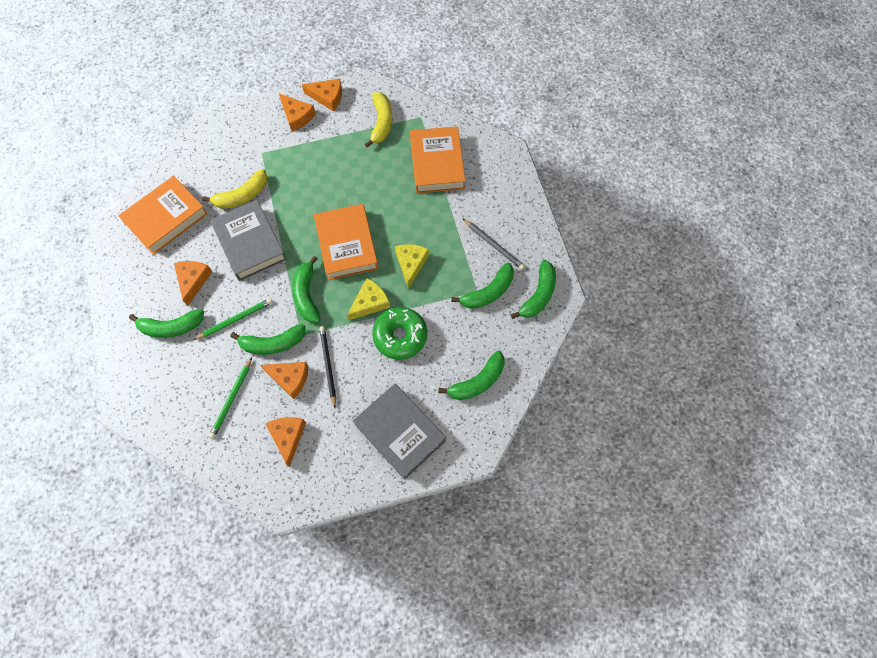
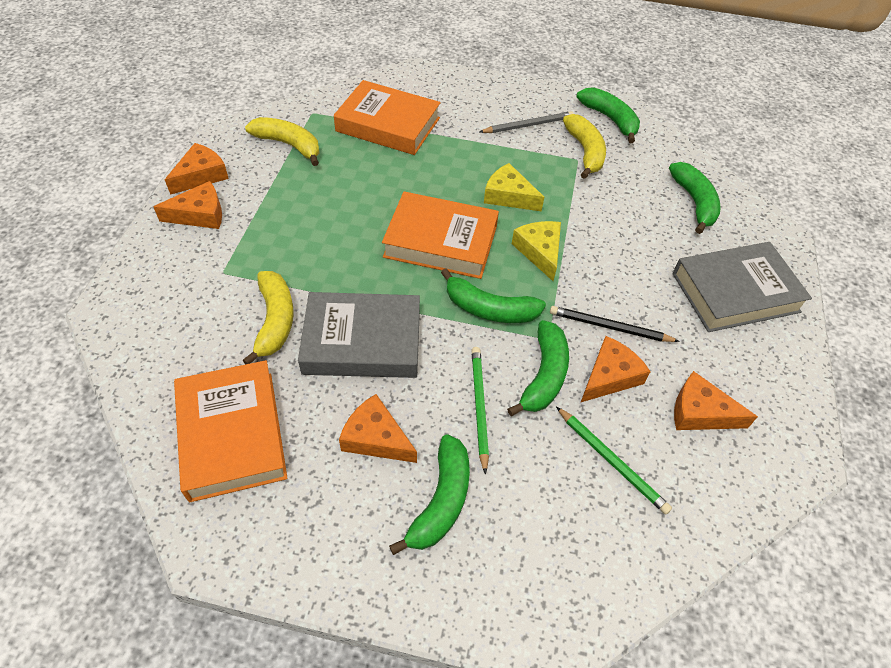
camera: 65 degrees left, 15 degrees down
green donut [372,307,427,360] -> none
green banana [451,263,514,309] -> yellow banana [563,114,606,179]

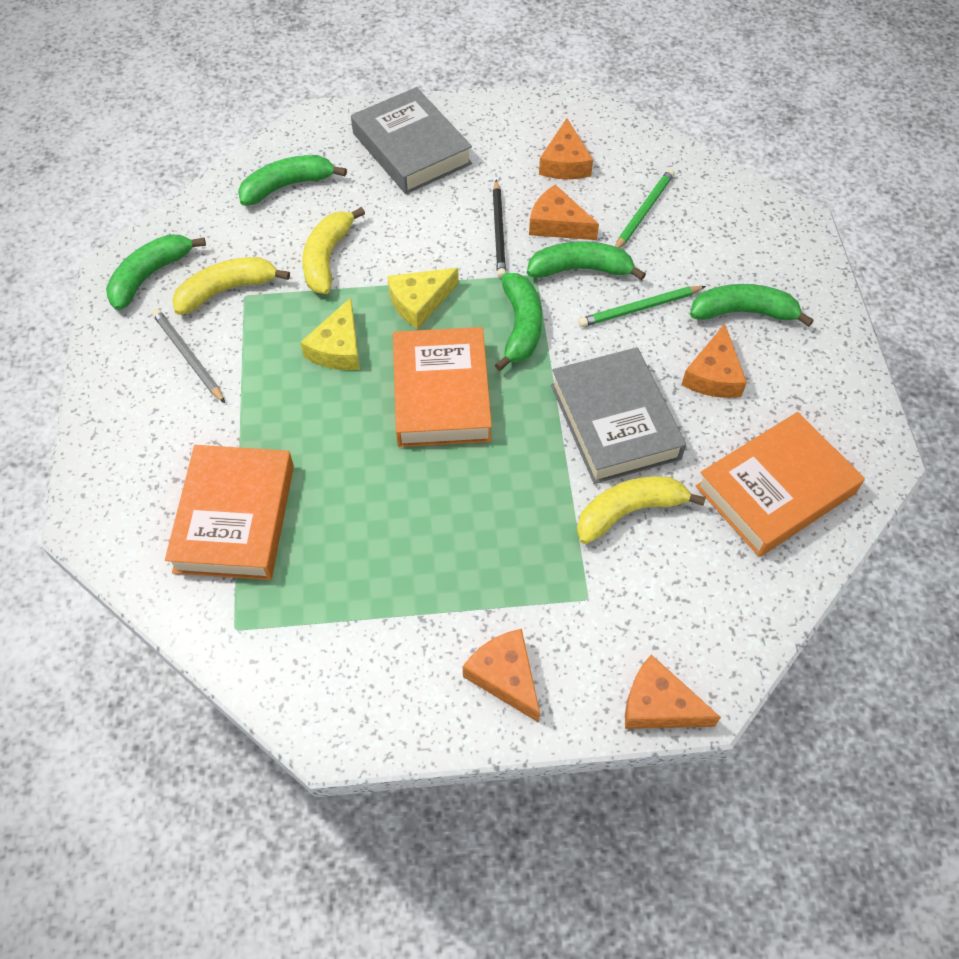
camera: 105 degrees left, 5 degrees up
orange cheese [165,143,229,195] -> orange cheese moved to [625,655,721,729]
yellow banana [245,117,319,166] -> yellow banana moved to [302,207,365,294]

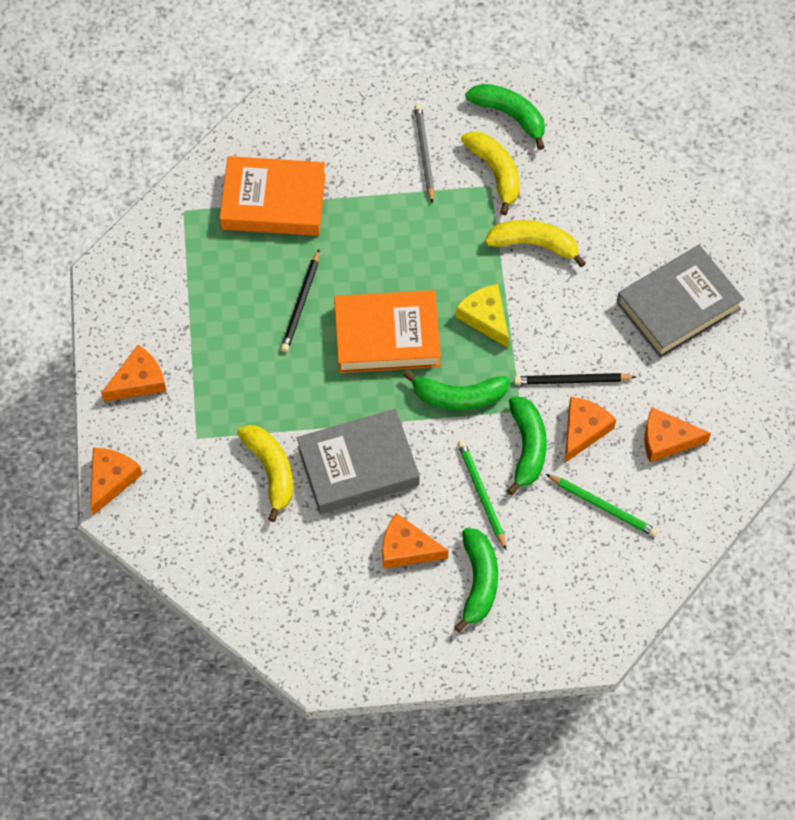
camera: 90 degrees right, 5 degrees up
grey pencil [152,309,225,403] -> grey pencil turned 60 degrees counterclockwise [414,104,434,204]
green banana [238,155,347,206] -> none
yellow cheese [300,298,360,370] -> none
orange book [696,412,865,557] -> none
none -> black pencil [281,249,320,352]

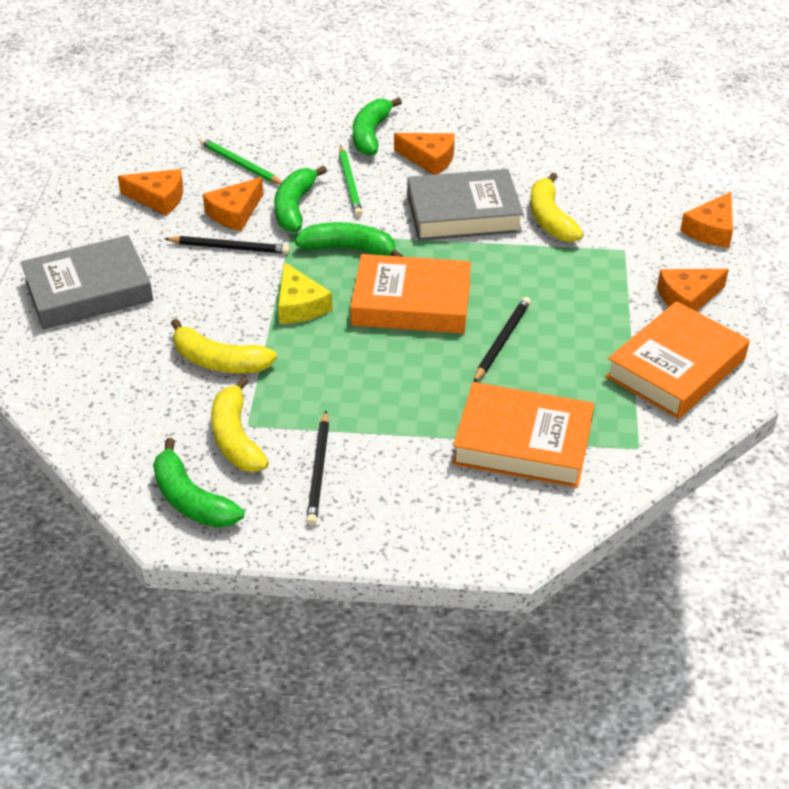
camera: 170 degrees left, 20 degrees down
grey pencil [414,104,434,204] -> black pencil [306,411,329,526]
none -> orange book [605,301,750,419]

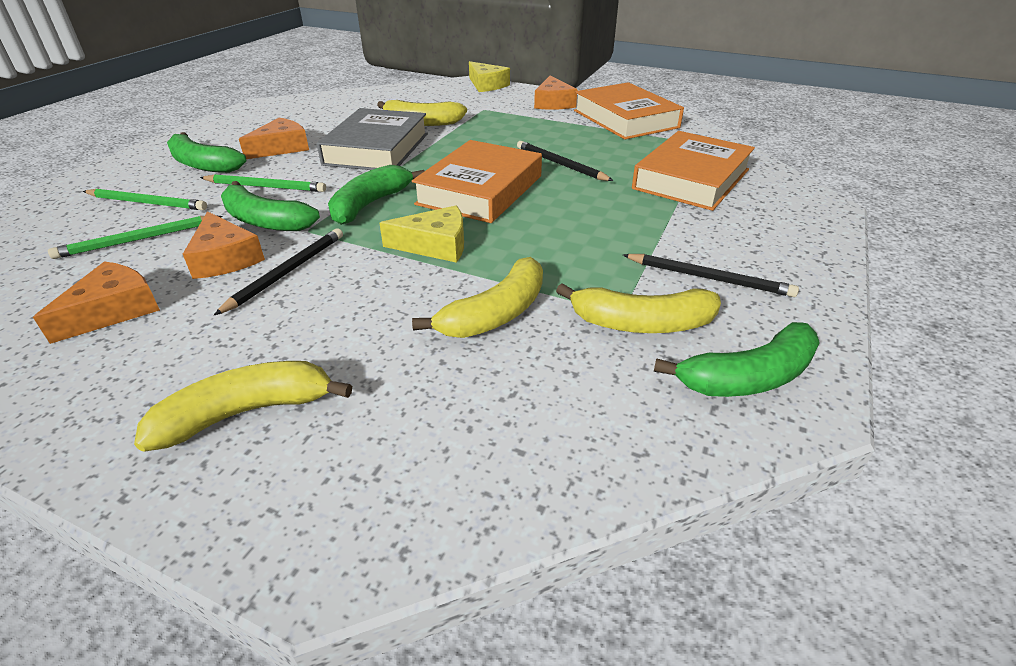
camera: 70 degrees left, 5 degrees down
grey book [21,235,153,330] -> yellow banana [134,361,352,452]
orange cheese [680,192,733,248] -> yellow cheese [469,61,510,92]
none -> green pencil [83,189,207,210]

